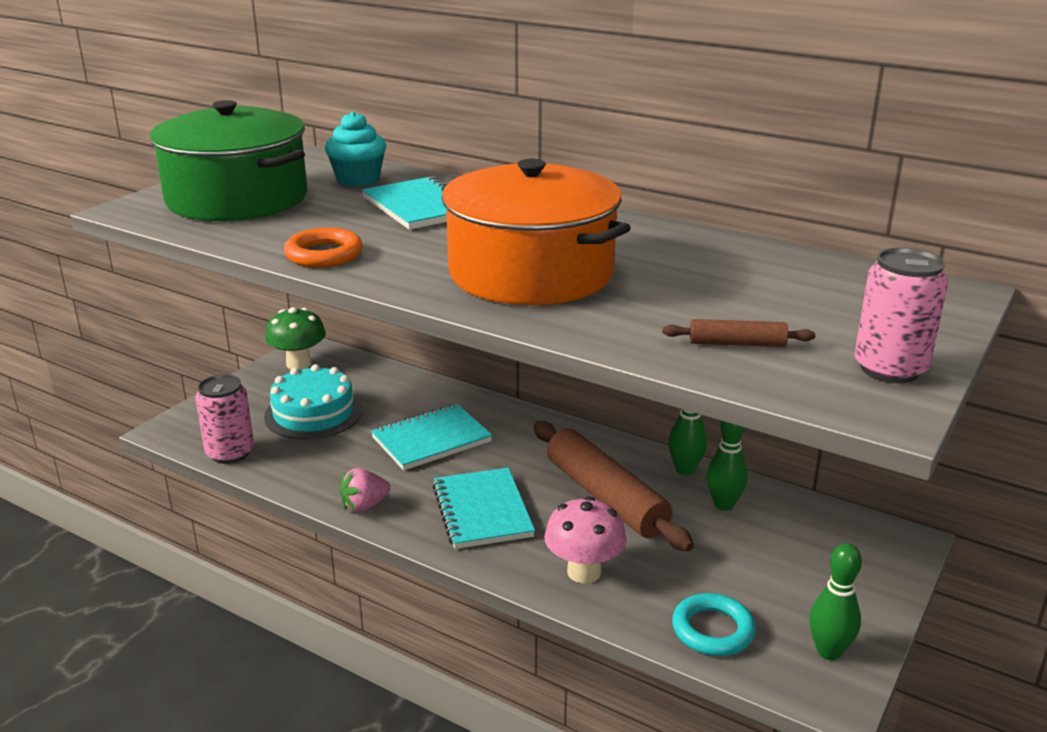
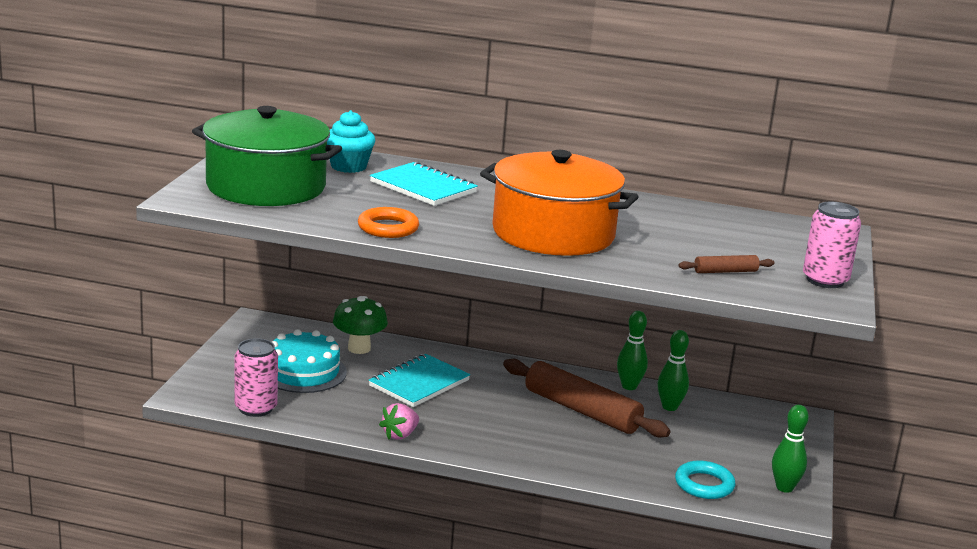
camera: 20 degrees left, 5 degrees down
green mushroom [265,307,326,370] -> green mushroom moved to [333,296,388,354]
turquoise notebook [432,468,535,549] -> none
pink mushroom [544,496,627,584] -> none

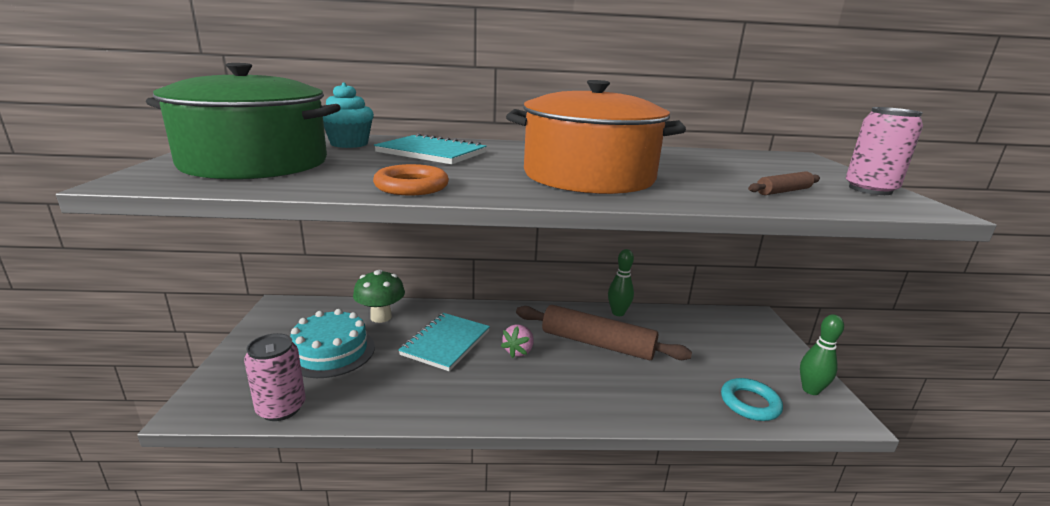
camera: 15 degrees left, 0 degrees up
pink strawberry [379,403,419,440] -> pink strawberry moved to [501,324,533,358]
green bowling pin [657,330,689,411] -> none

